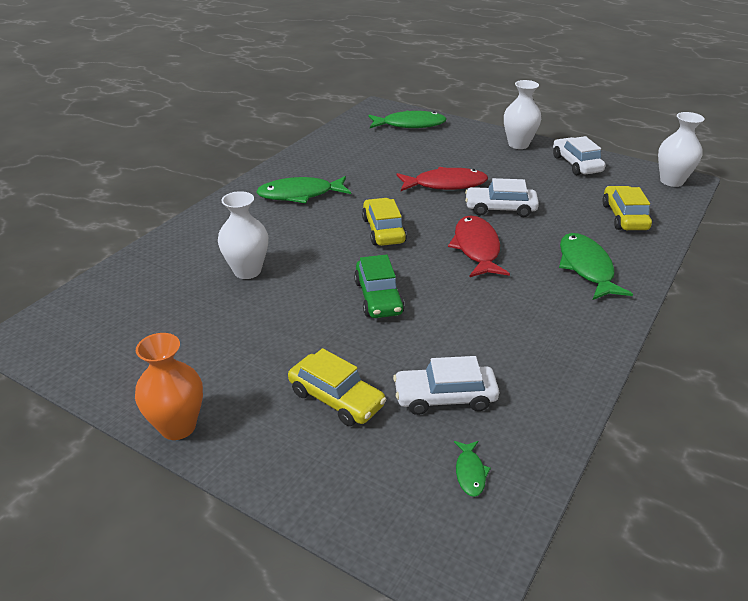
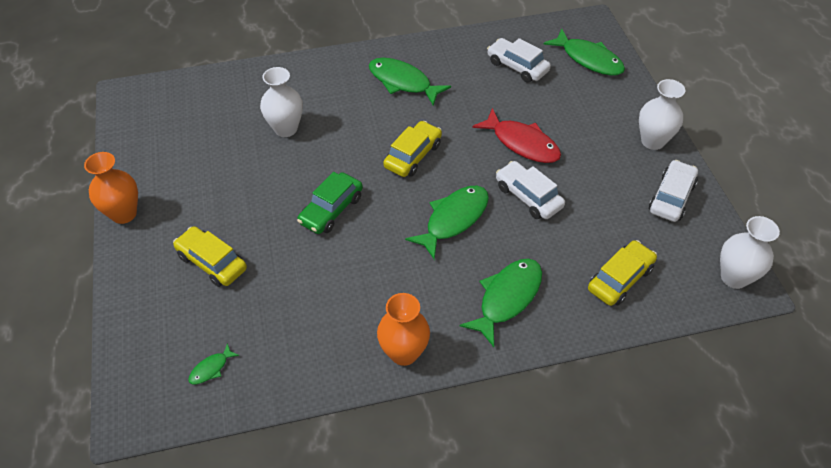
camera: 45 degrees right, 15 degrees up
yellow car [288,348,386,426] -> yellow car turned 135 degrees clockwise [173,226,247,287]
white car [393,356,499,415] -> white car moved to [487,38,551,83]
red fish [448,215,510,277] -> green fish [405,186,489,260]
none -> orange vase [377,293,430,366]

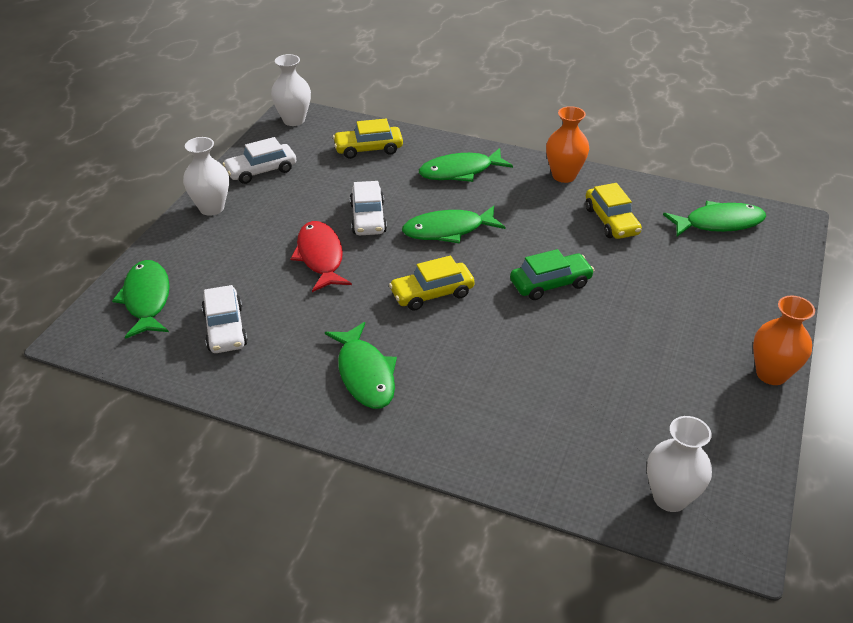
camera: 145 degrees left, 10 degrees down
yellow car [173,226,247,287] -> yellow car moved to [585,183,642,239]
green fish [188,343,239,384] -> green fish [663,201,766,237], size x2.16
white vase [260,67,303,137] -> white vase moved to [647,416,712,512]

